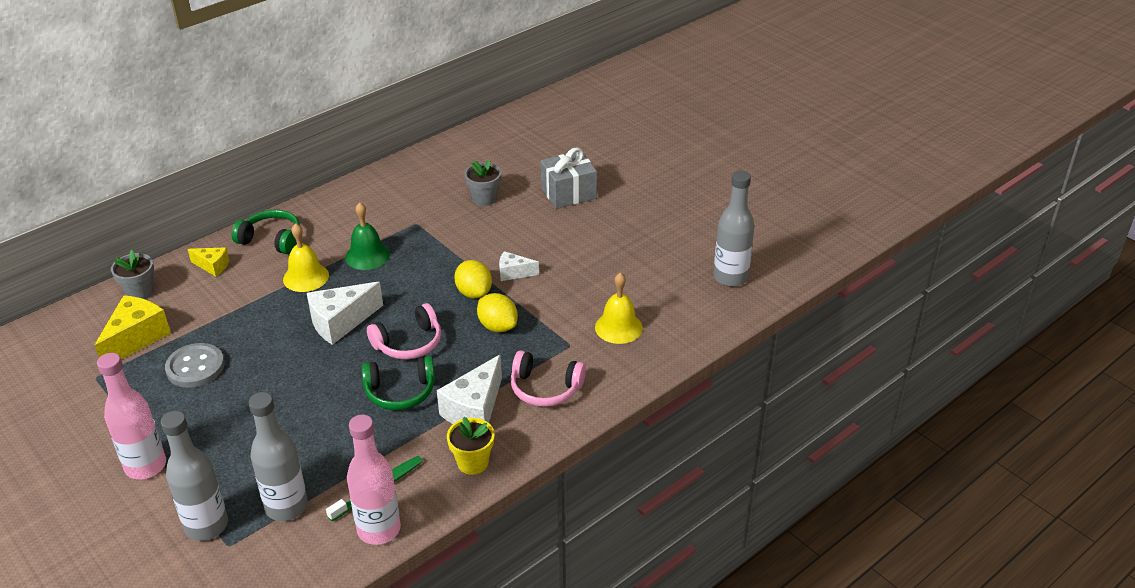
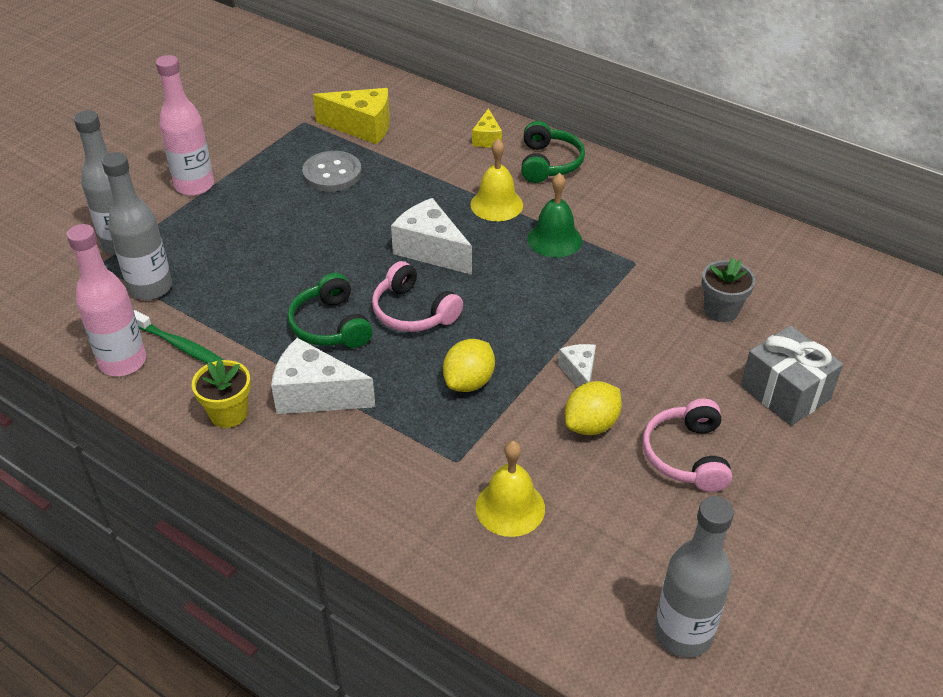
camera: 75 degrees right, 5 degrees up
grey flower pot [111,250,154,299] -> none
yellow lemon [454,260,492,299] -> yellow lemon moved to [565,381,622,435]
pink headphones [510,351,586,407] -> pink headphones moved to [643,399,732,492]

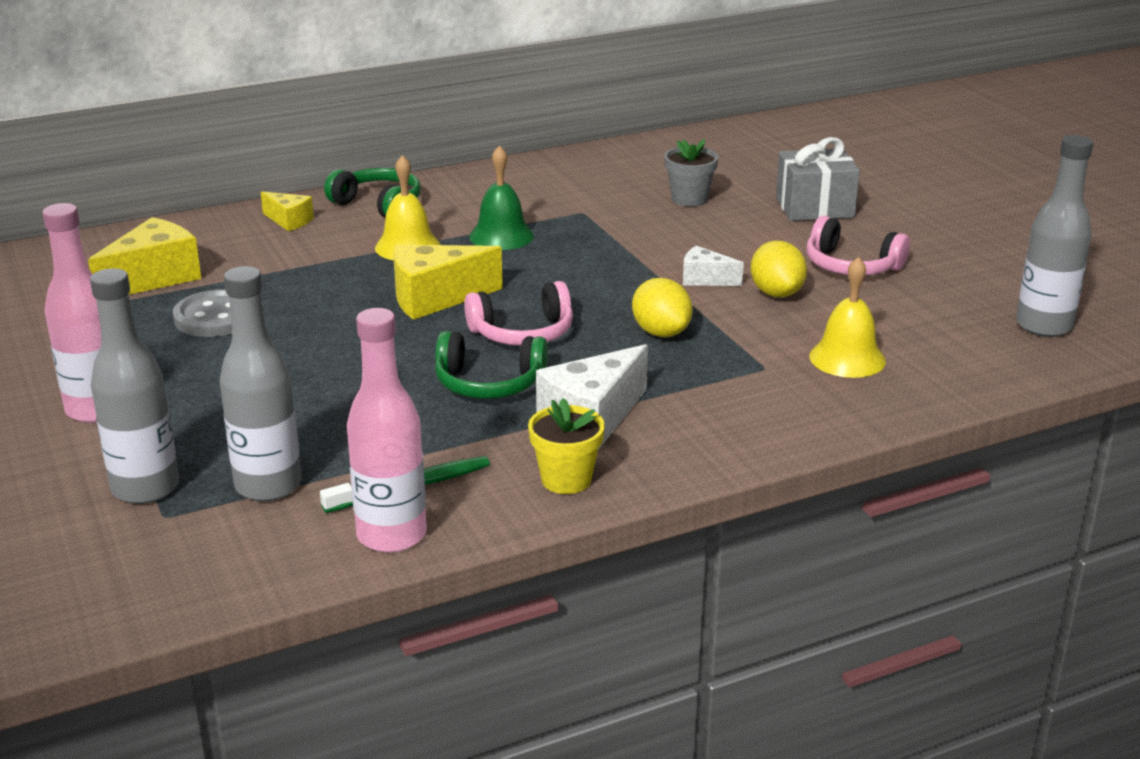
camera: 60 degrees left, 15 degrees down
white cheese [391,198,472,275] -> yellow cheese [393,245,503,320]

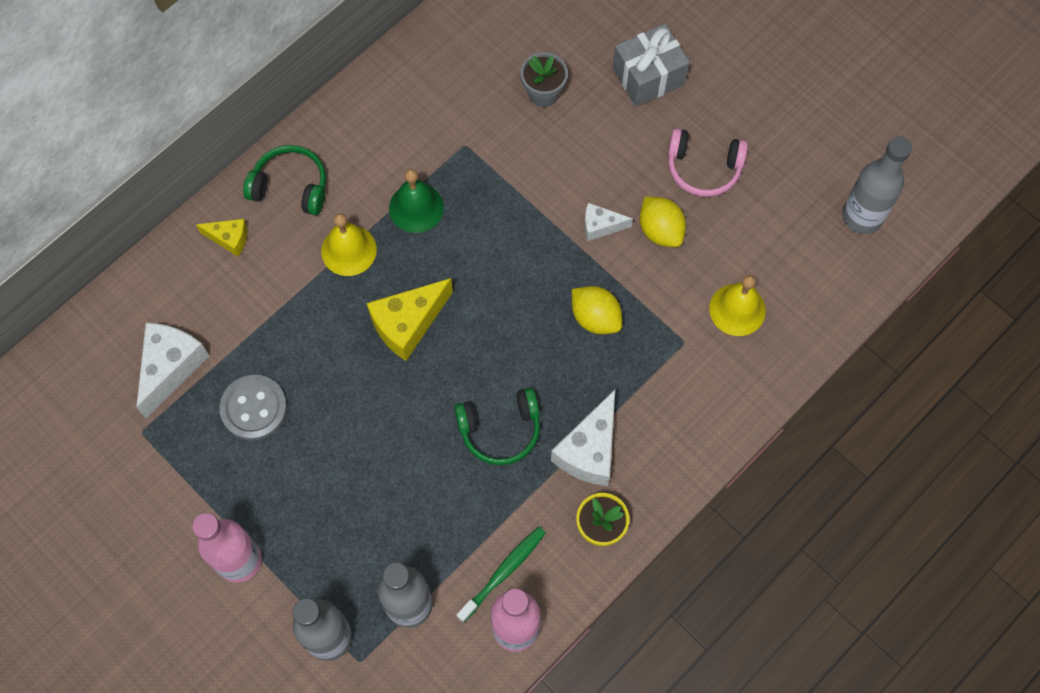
camera: 20 degrees left, 40 degrees up
yellow cheese [88,217,201,295] -> white cheese [136,323,209,418]
pink headphones [464,281,573,346] -> none

